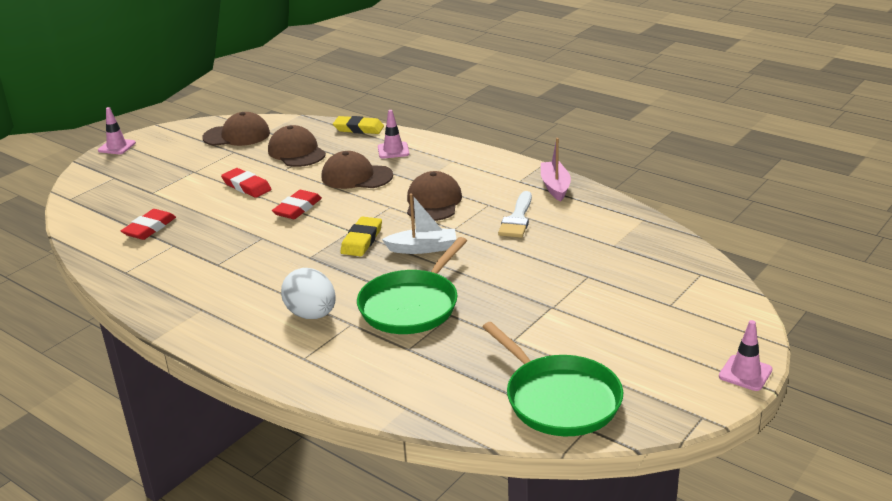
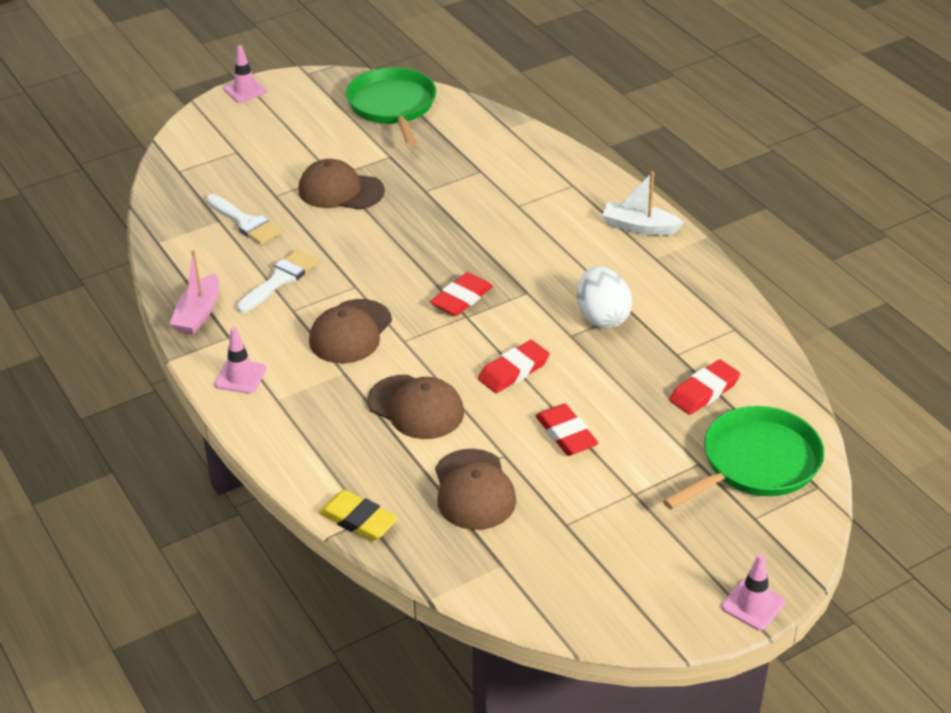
camera: 160 degrees left, 10 degrees up
brown cap [202,112,270,146] -> brown cap moved to [298,159,385,210]
white egg [281,268,336,319] -> white egg moved to [577,267,632,328]
yellow eraser [340,217,382,256] -> red eraser [430,272,493,316]
green pan [357,237,467,334] -> green pan moved to [663,406,824,510]
pink traffic cone [378,110,409,159] -> pink traffic cone moved to [214,327,266,394]
white boat [382,193,456,254] -> white boat moved to [602,172,684,235]
none -> white brush [206,194,282,245]

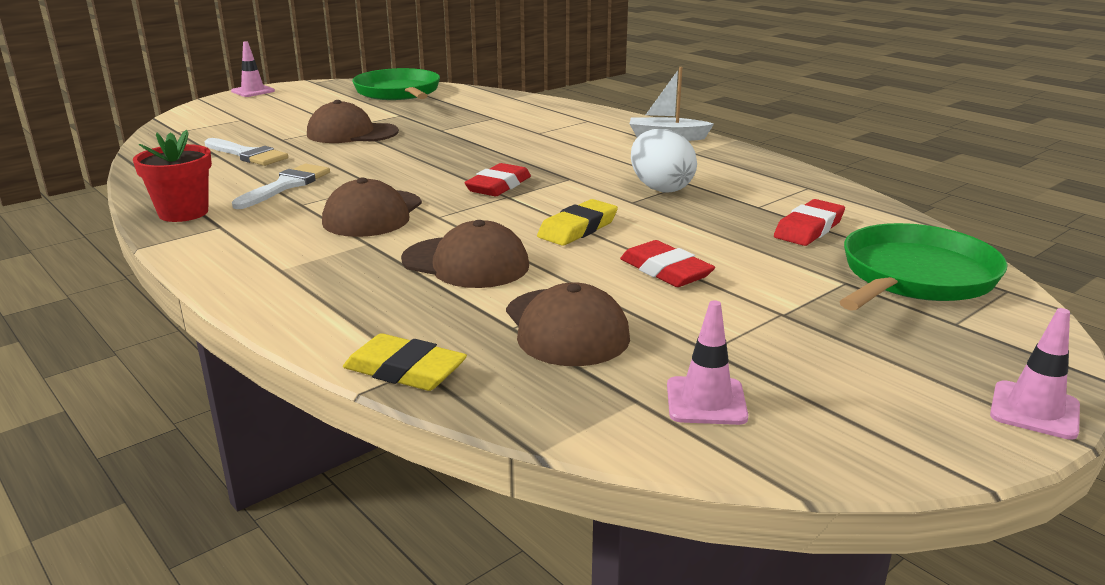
camera: 10 degrees left, 15 degrees down
pink boat [170,250,219,335] -> red flower pot [133,130,212,222]
pink traffic cone [214,327,266,394] -> pink traffic cone moved to [667,300,748,425]
red eraser [478,340,550,393] -> yellow eraser [537,199,618,246]

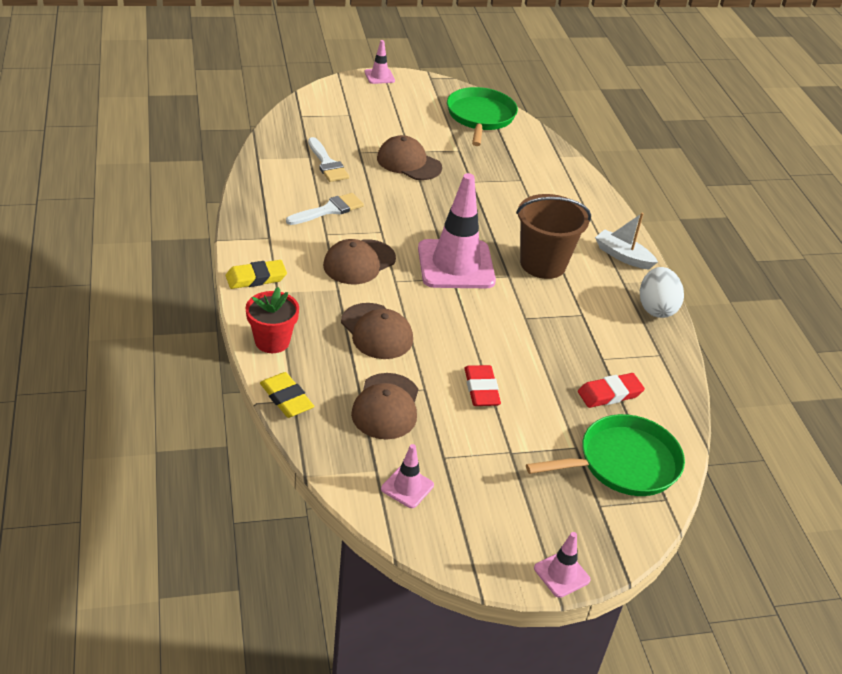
camera: 25 degrees right, 15 degrees up
red flower pot [133,130,212,222] -> red flower pot moved to [245,287,299,353]
red eraser [464,163,531,196] -> pink traffic cone [418,173,496,288]
yellow eraser [537,199,618,246] -> yellow eraser moved to [226,260,287,289]
white egg [631,129,697,193] -> white egg moved to [640,267,684,318]
none -> brown bucket [516,194,591,279]

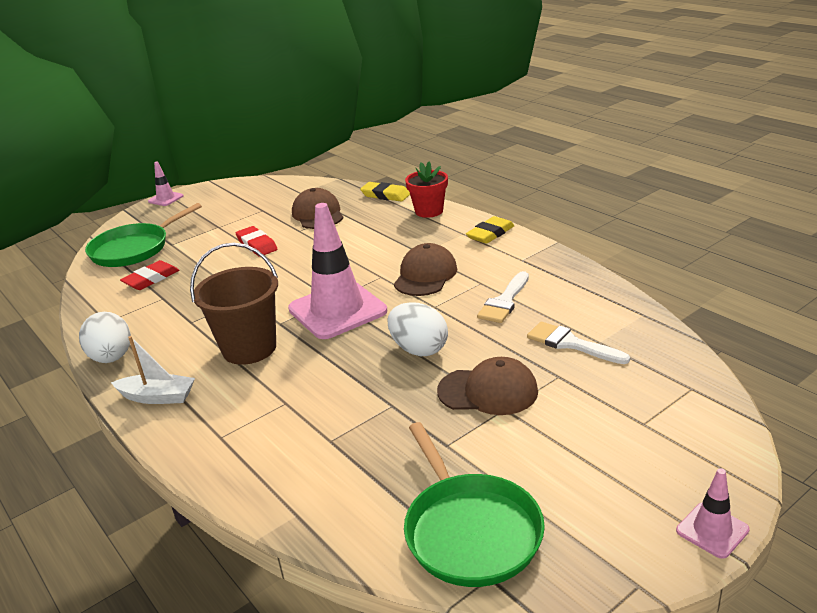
camera: 160 degrees right, 10 degrees down
brown cap [341,303,413,359] -> none
pink traffic cone [381,444,434,508] -> none
none -> white egg [387,302,448,356]

